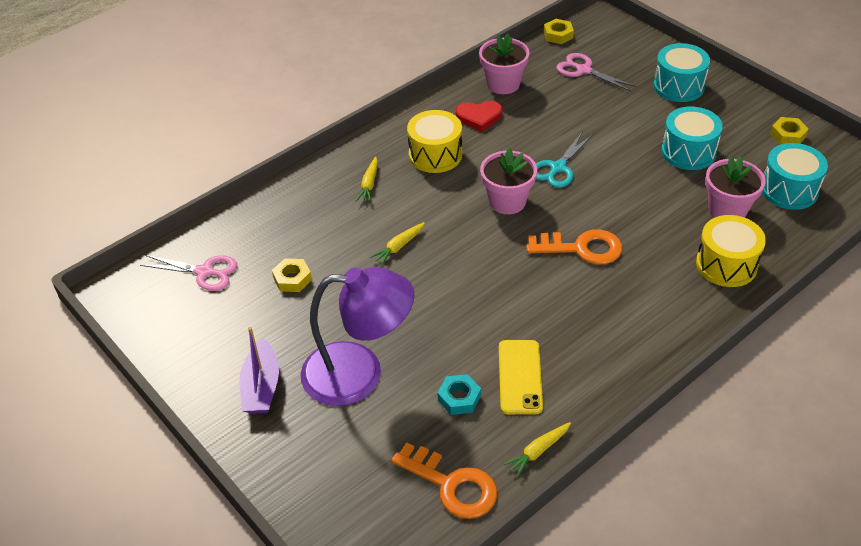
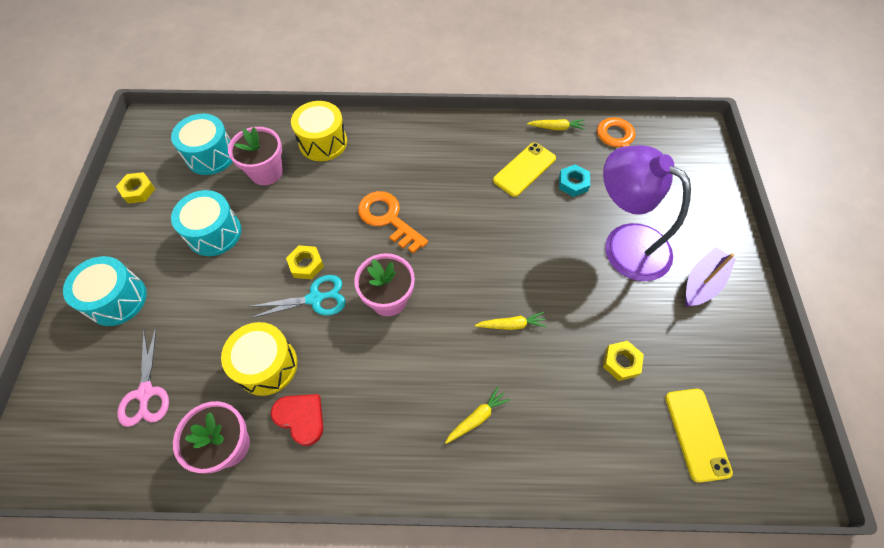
camera: 140 degrees left, 15 degrees up
pink scissors [140,255,237,291] -> yellow phone [665,389,733,483]
yellow drum [407,110,462,173] -> yellow drum moved to [221,322,297,396]
yellow nut [544,19,574,44] -> yellow nut moved to [286,245,324,279]

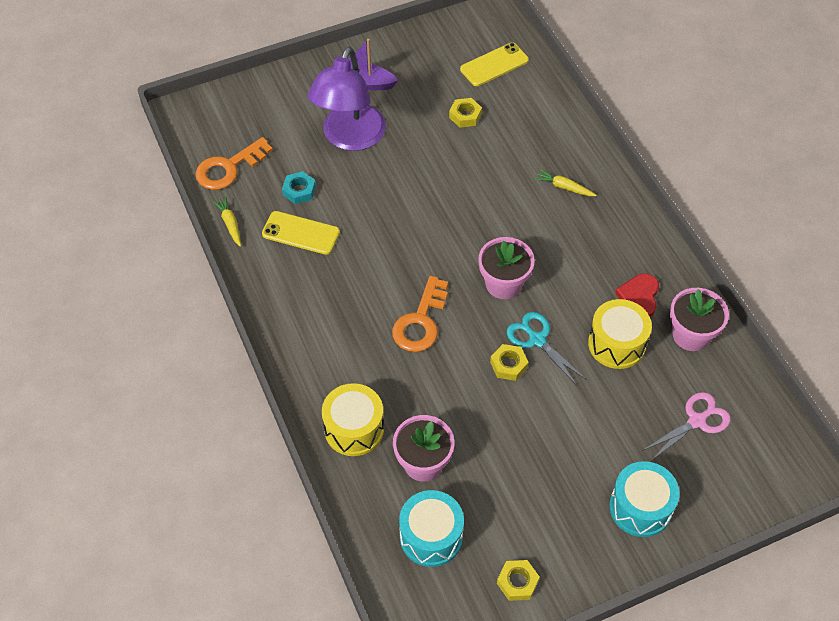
camera: 115 degrees left, 5 degrees down
turquoise drum [171,190,241,256] -> none
yellow carrot [475,312,547,330] -> none

